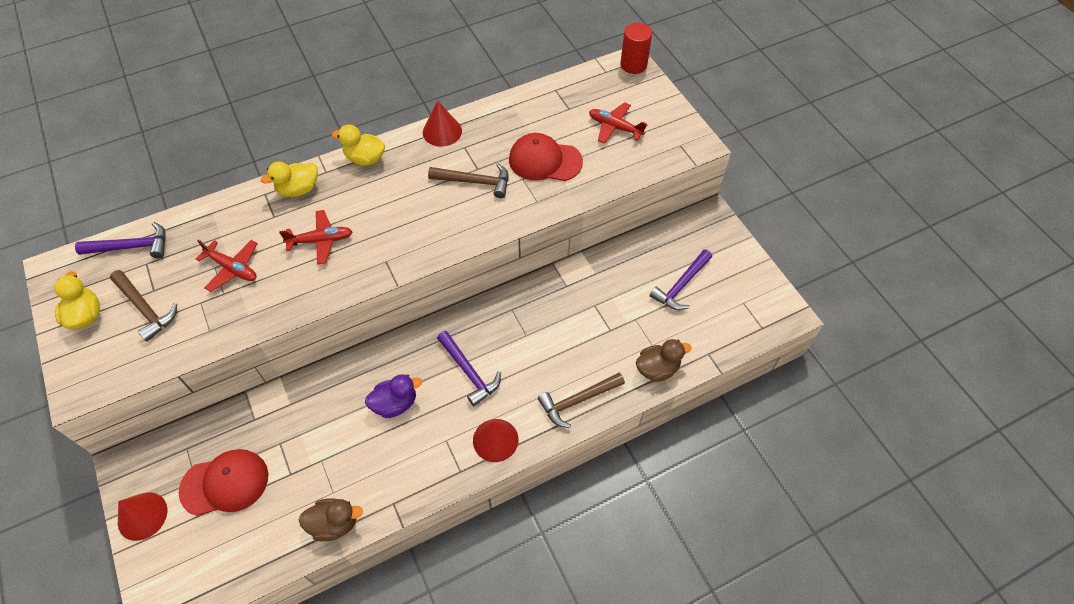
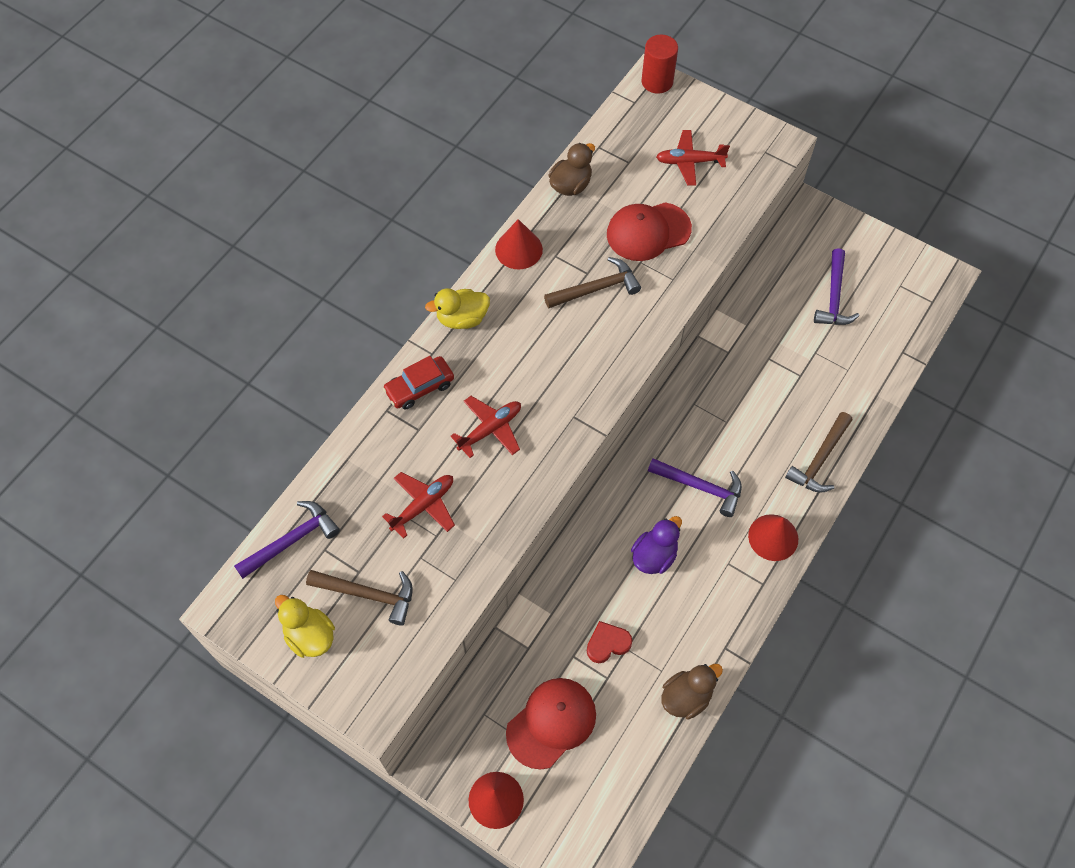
camera: 30 degrees left, 5 degrees up
red plane [196,240,258,292] -> red plane turned 45 degrees counterclockwise [382,472,455,538]
yellow duck [261,162,318,197] -> red car [383,356,454,410]
brown duck [636,339,692,382] -> brown duck moved to [549,143,595,196]
none -> red heart [587,621,632,663]

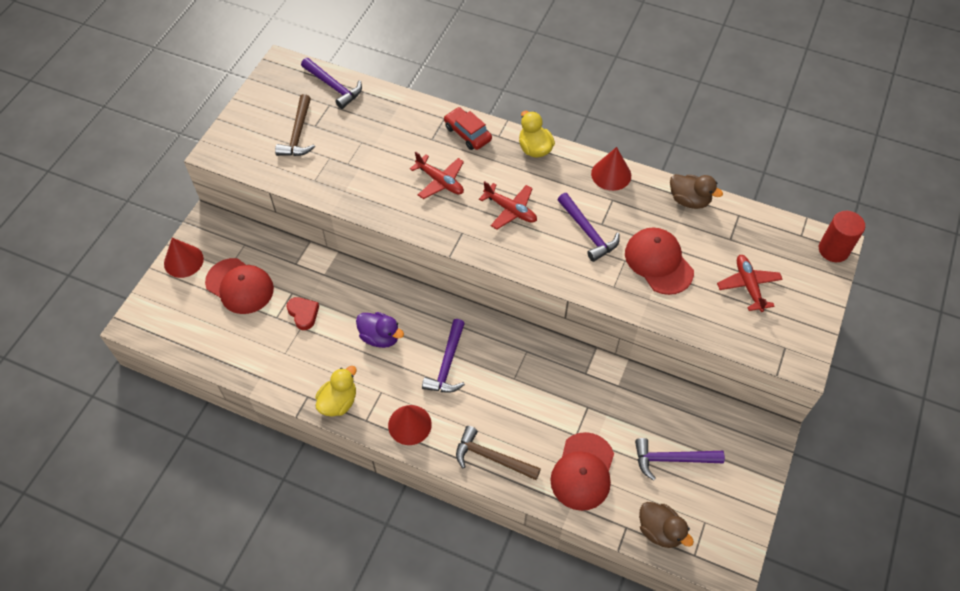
camera: 80 degrees right, 5 degrees down
yellow duck [275,595,335,658] -> yellow duck moved to [315,366,357,416]
red plane [382,472,455,538] -> red plane moved to [479,181,537,230]
brown hammer [544,257,641,308] -> purple hammer [557,193,620,262]
brown duck [661,664,723,720] -> brown duck moved to [639,502,694,548]
none -> red cap [550,432,614,511]

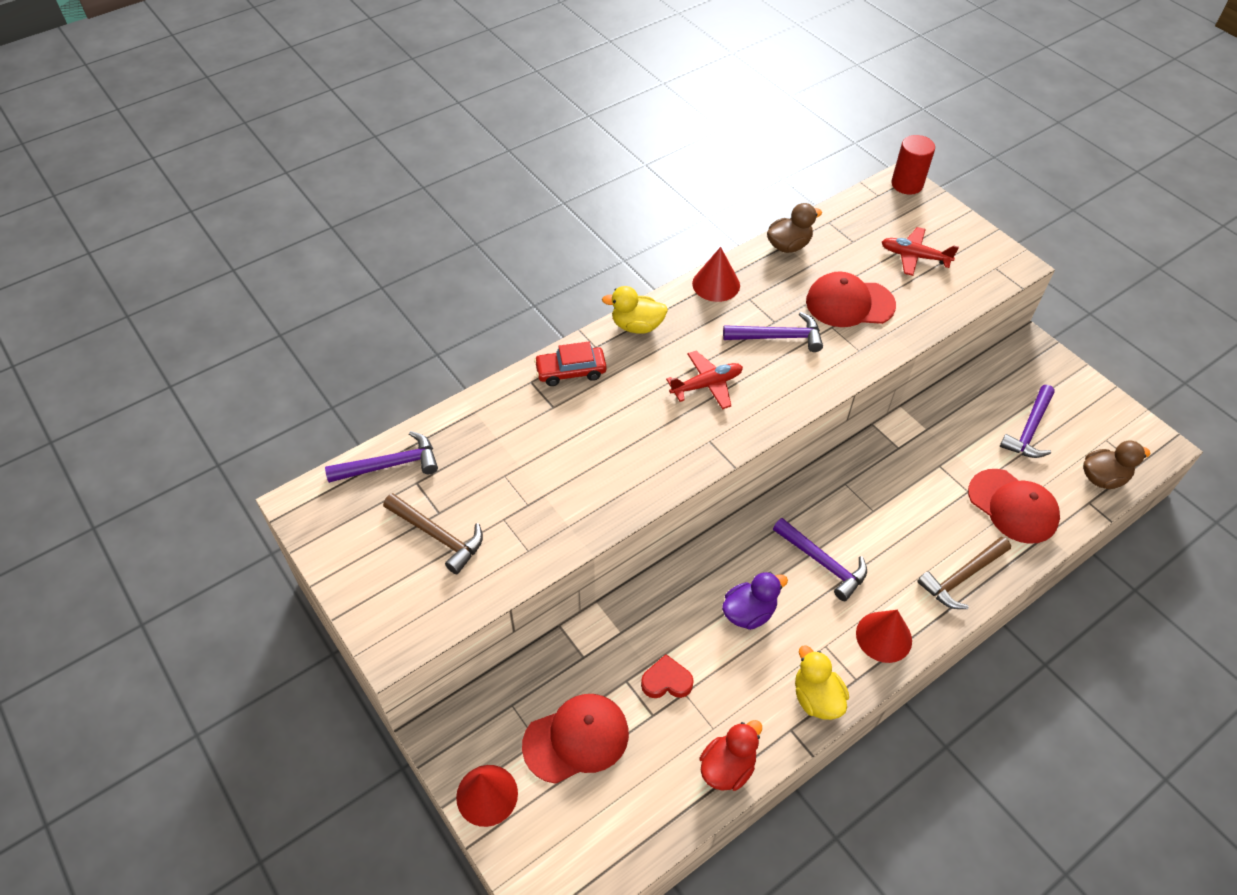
camera: 60 degrees left, 5 degrees down
red plane [410,152,464,199] -> none
none -> red duck [700,720,762,791]

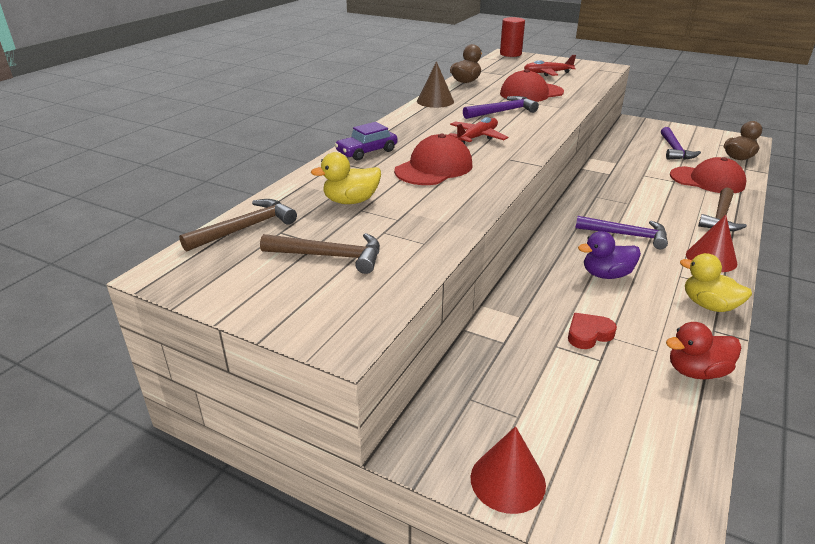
camera: 25 degrees left, 20 degrees down
purple hammer [325,431,438,483] -> brown hammer [179,199,297,252]
red cap [522,694,629,784] -> red cap moved to [394,134,473,185]
red car [534,342,607,386] -> purple car [335,122,398,161]
yellow duck [602,286,668,334] -> yellow duck moved to [311,152,381,204]
red cone [692,247,740,302] -> brown cone [417,61,454,108]
red duck [700,720,762,791] -> red duck turned 120 degrees counterclockwise [666,322,741,379]
purple duck [722,572,788,630] -> purple duck turned 135 degrees counterclockwise [578,231,641,279]

